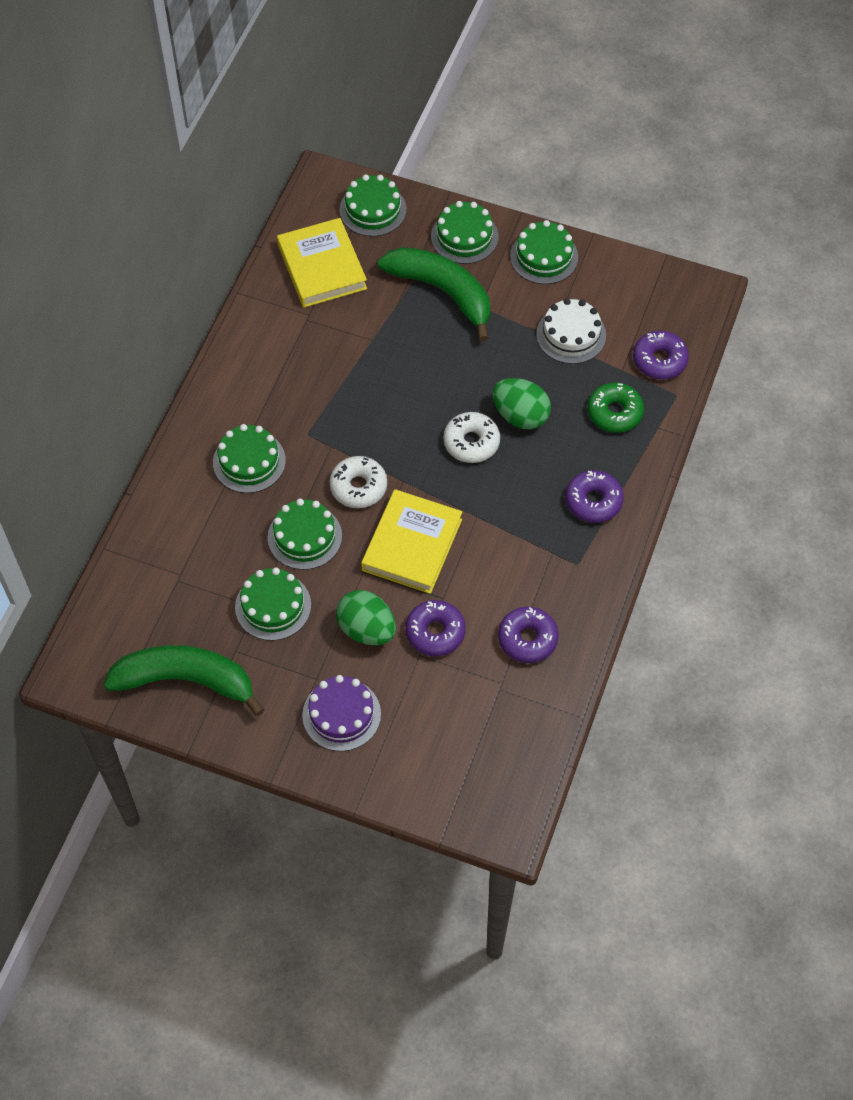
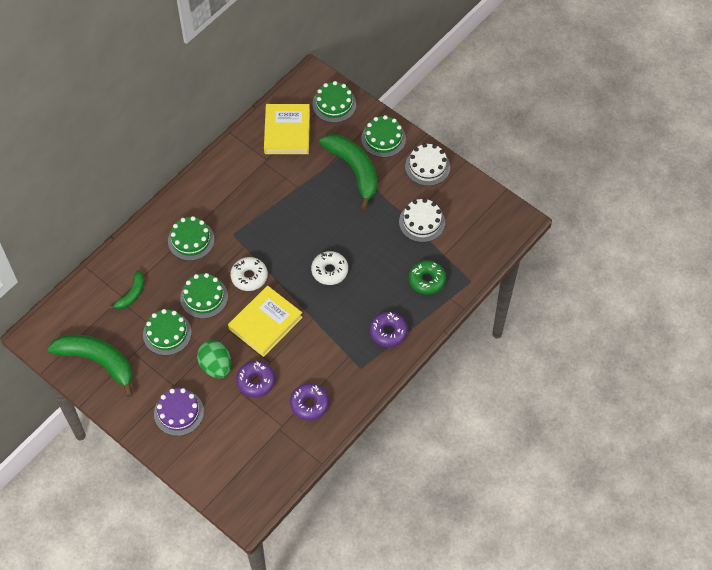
camera: 20 degrees right, 0 degrees up
green egg [492,378,551,429] -> none
green cake [510,220,578,284] -> white cake [405,143,450,186]
purple donut [633,331,689,379] -> none
none -> green banana [108,270,144,309]

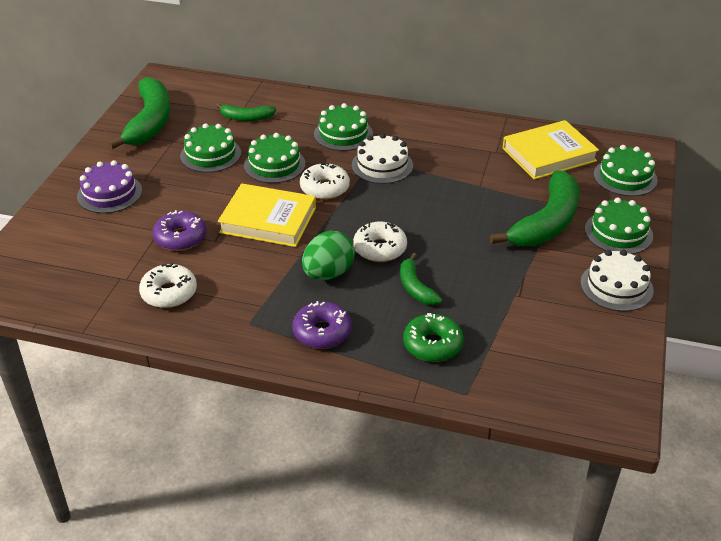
camera: 65 degrees right, 20 degrees down
green egg [197,340,231,378] -> green egg moved to [302,231,355,280]
purple donut [290,383,329,420] -> white donut [139,263,197,308]
white cake [399,198,445,242] -> white cake moved to [352,133,413,184]
none -> green banana [400,253,442,305]

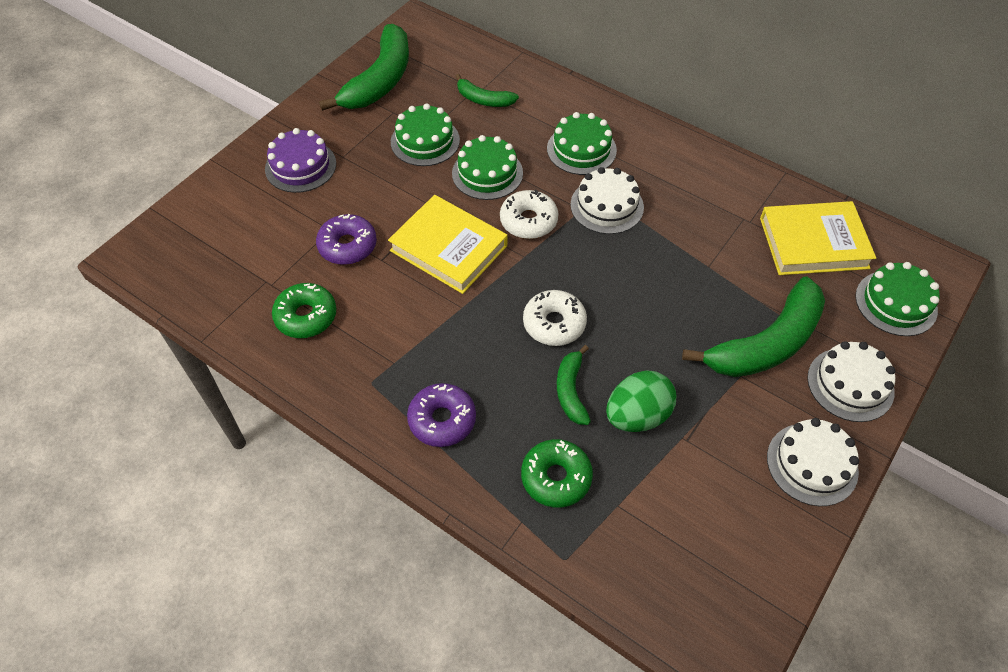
camera: 20 degrees right, 15 degrees up
white donut [139,263,197,308] -> green donut [272,283,336,338]
green egg [302,231,355,280] -> green egg moved to [606,370,676,432]
green cake [585,198,653,254] -> white cake [807,341,895,422]

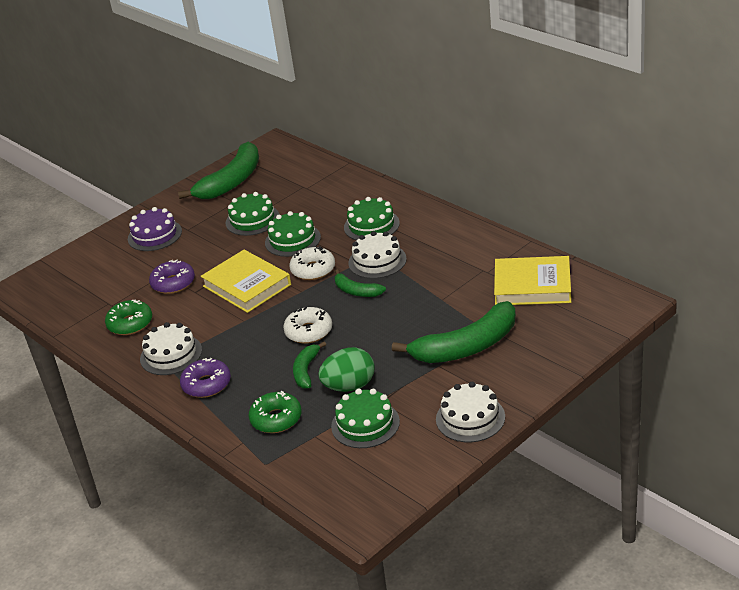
camera: 15 degrees right, 20 degrees down
green banana [455,74,519,107] -> green banana moved to [334,269,386,297]
white cake [807,341,895,422] -> white cake moved to [140,322,202,375]
green cake [855,262,940,336] -> green cake moved to [331,389,400,448]

